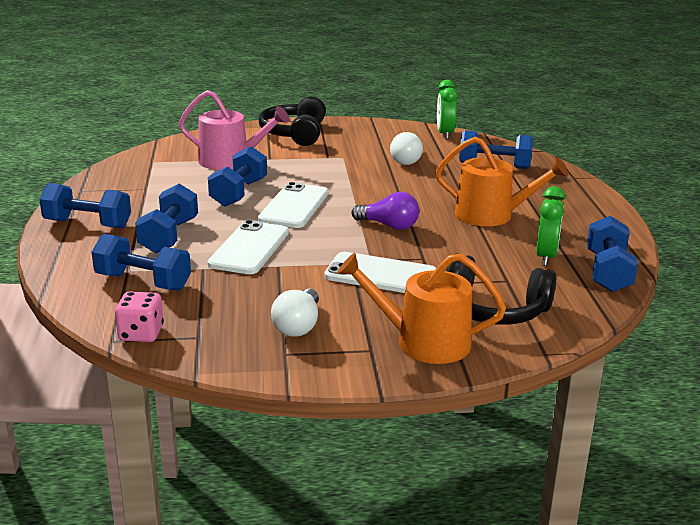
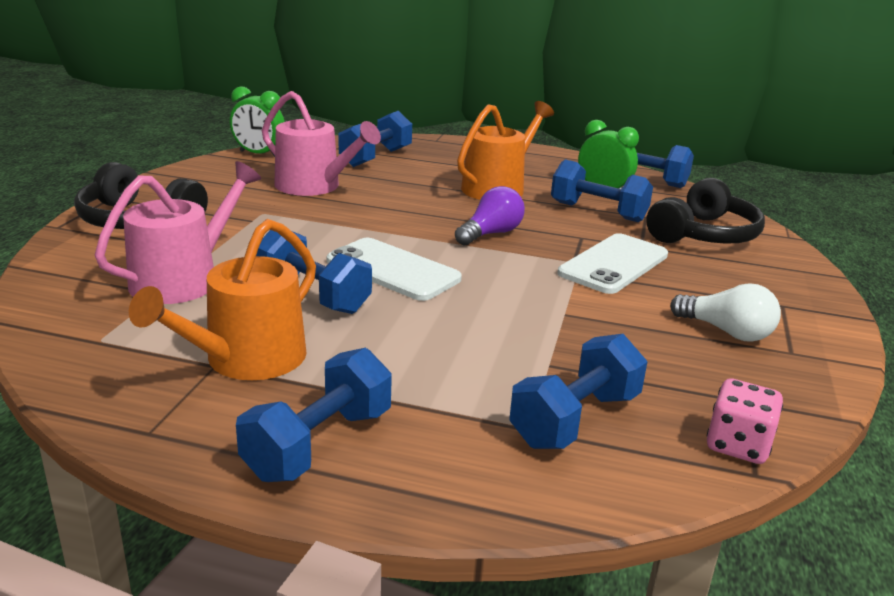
camera: 70 degrees left, 0 degrees up
blue dumbbell [135,184,198,253] -> blue dumbbell moved to [551,159,653,222]
white phone [207,220,289,274] -> none
orange watering can [337,253,506,364] -> orange watering can moved to [129,219,316,380]
white light bulb [390,132,423,165] -> pink watering can [262,91,381,196]

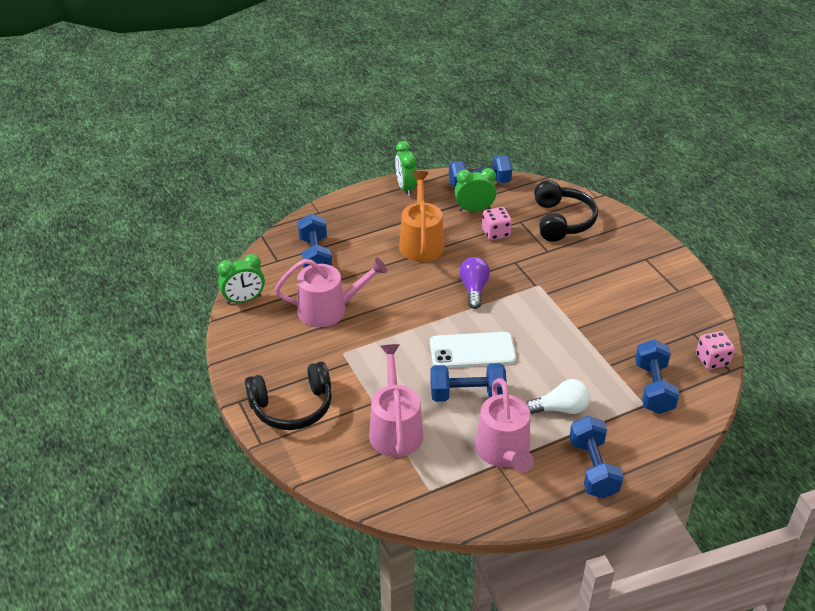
camera: 40 degrees left, 15 degrees up
orange watering can [129,219,316,380] -> pink watering can [475,378,534,472]
blue dumbbell [551,159,653,222] -> pink dice [482,207,512,240]
white phone [558,233,668,294] -> none
white light bulb [670,283,781,342] -> white light bulb moved to [526,379,590,414]
none -> green clock [395,141,417,196]

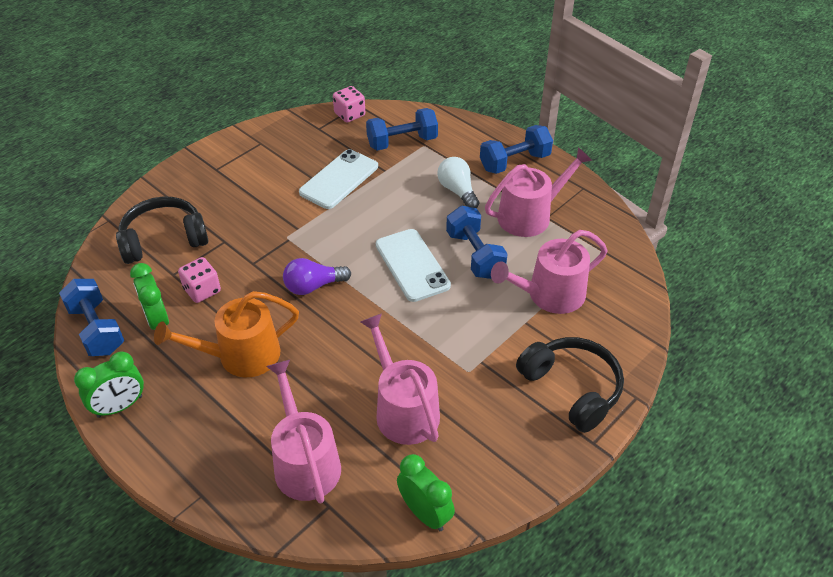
camera: 110 degrees left, 5 degrees up
blue dumbbell [298,214,332,268] -> pink watering can [266,360,341,504]
none -> white phone [299,149,378,209]

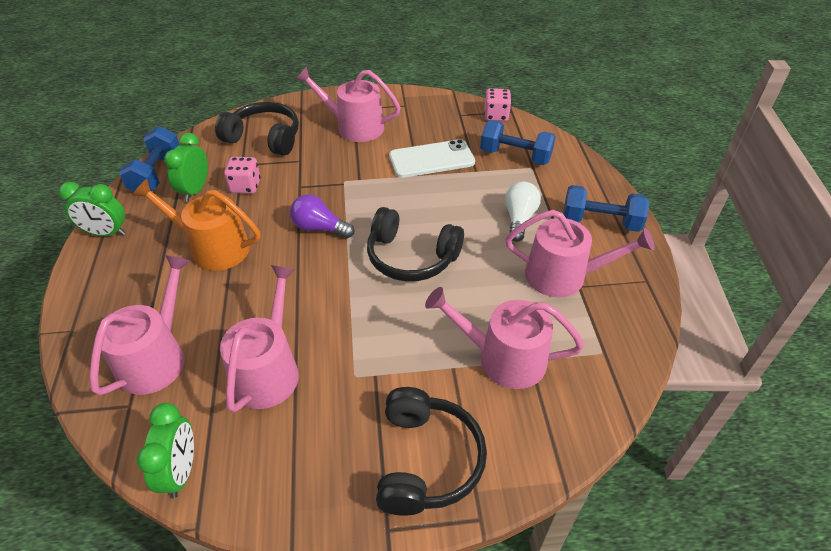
camera: 40 degrees right, 0 degrees up
white phone [376,229,451,302] -> black headphones [367,207,464,282]
blue dumbbell [446,206,508,279] -> none
none -> pink watering can [296,66,401,142]

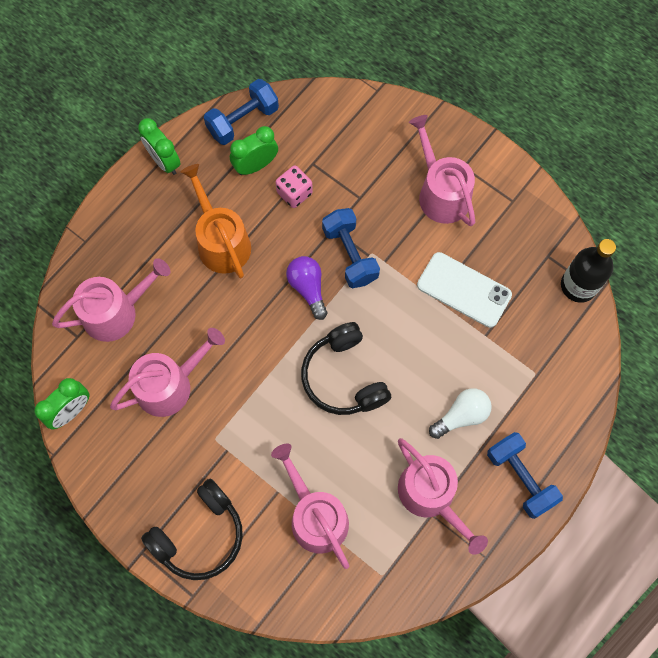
camera: 45 degrees right, 25 degrees up
black headphones [215,102,299,156] -> none
blue dumbbell [480,120,556,165] -> blue dumbbell moved to [322,208,380,288]
pink dice [484,88,511,121] -> black bottle [561,239,616,303]

